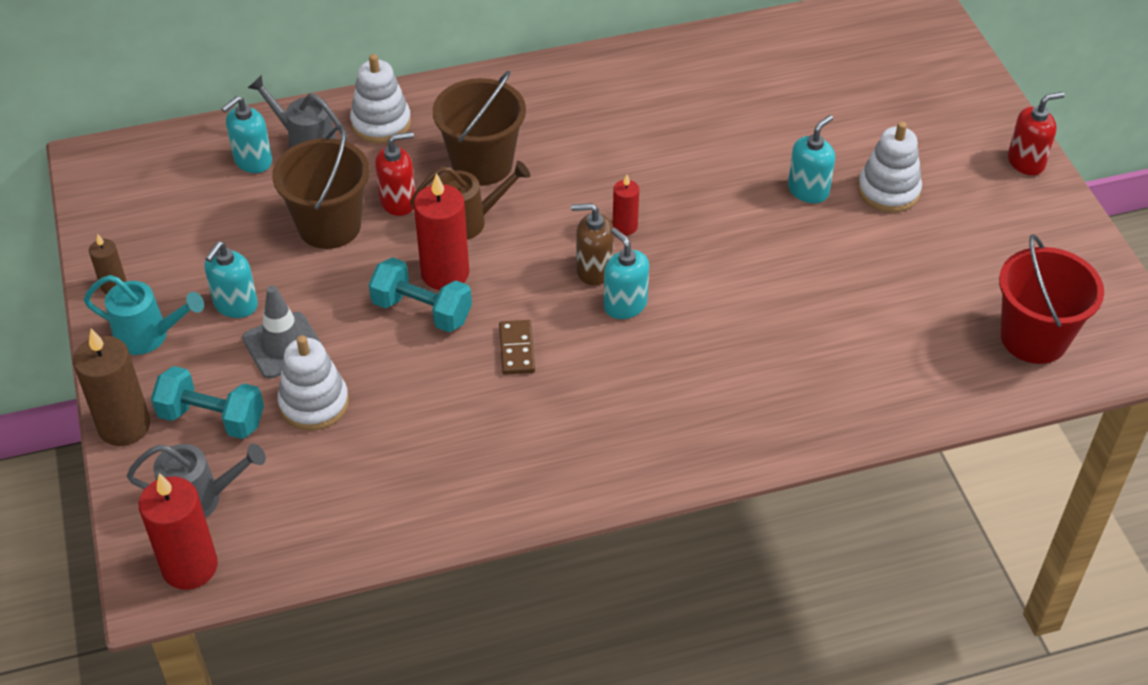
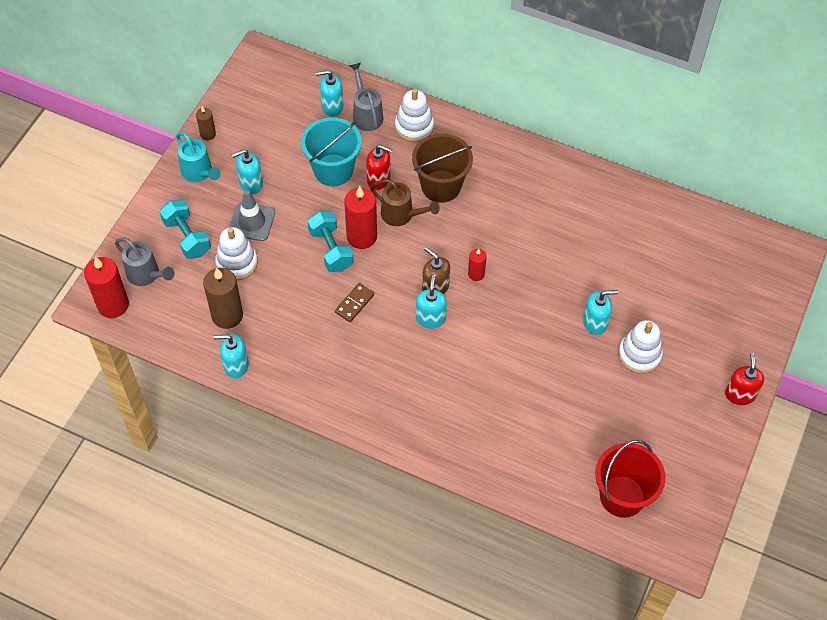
camera: 40 degrees right, 10 degrees up
brown candle [73,329,150,446] -> brown candle moved to [203,268,243,329]
brown bucket [272,125,370,249] -> turquoise bucket [301,117,362,186]
red soap dispenser [1008,92,1065,175] -> red soap dispenser turned 105 degrees counterclockwise [725,352,764,405]
none -> turquoise soap dispenser [214,334,249,378]

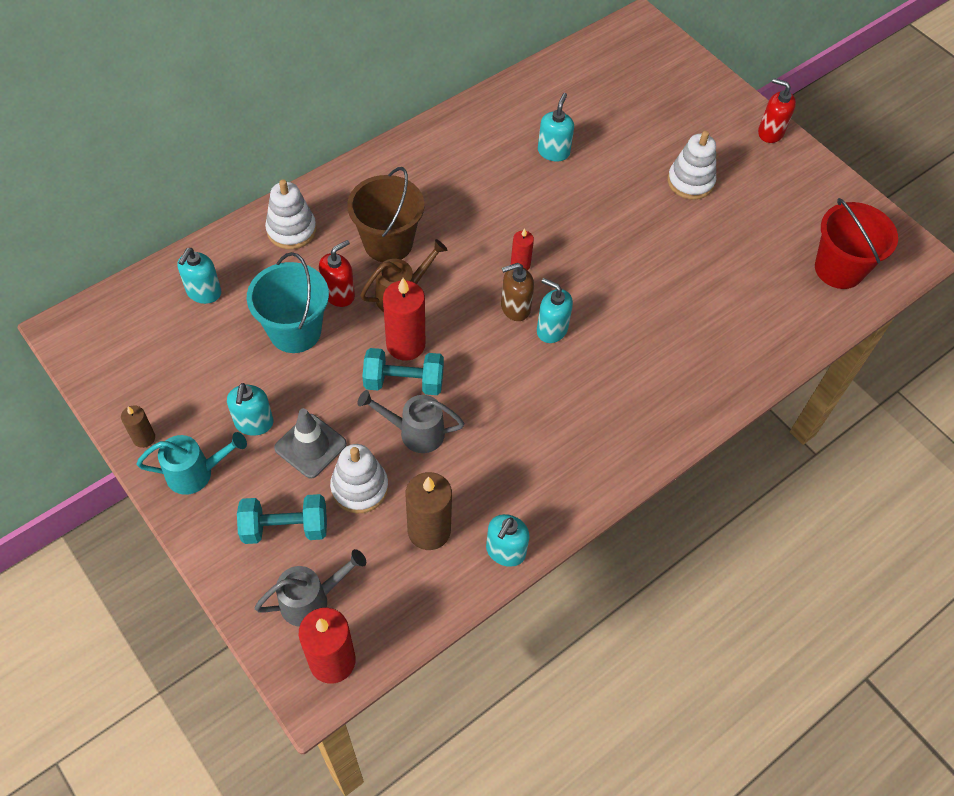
camera: 65 degrees left, 0 degrees up
brown domino [335,283,374,322] -> none
grey watering can [349,63,383,131] -> grey watering can moved to [358,390,464,453]
turquoise soap dispenser [583,290,618,335] -> turquoise soap dispenser moved to [538,93,574,162]

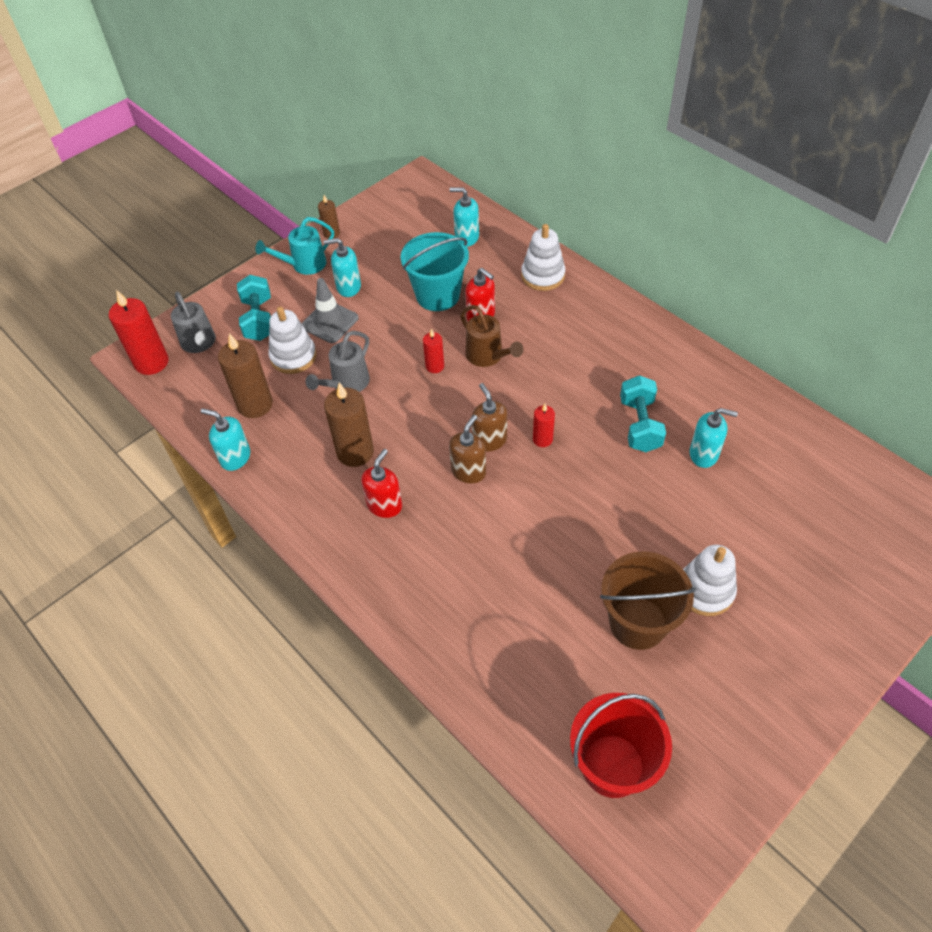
camera: 90 degrees right, 5 degrees down
turquoise watering can [137,432,247,495] -> turquoise watering can turned 75 degrees clockwise [255,217,334,275]
brown bucket [347,167,424,262] -> brown bucket moved to [600,552,696,650]
grey watering can [358,390,464,453] -> grey watering can turned 150 degrees counterclockwise [306,331,370,392]
turquoise dumbbell [362,348,444,395] -> turquoise dumbbell moved to [620,375,666,452]
red candle [383,278,425,361] -> red candle [423,329,444,373], size x0.54
turquoise soap dispenser [537,278,573,343] -> brown soap dispenser [449,415,486,483]
red soap dispenser [758,78,796,143] -> red soap dispenser moved to [361,449,402,518]
none -> brown candle [324,383,374,467]

